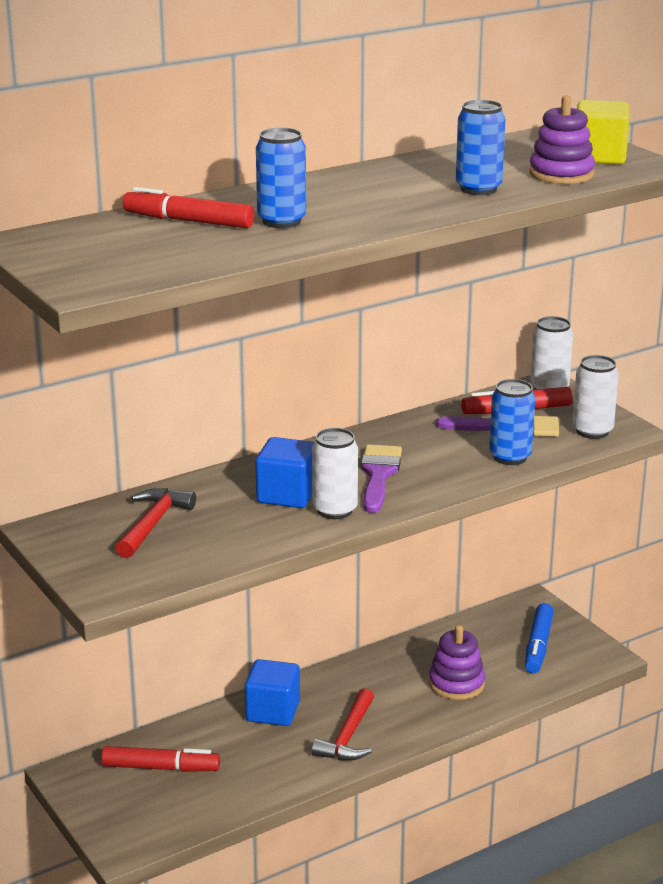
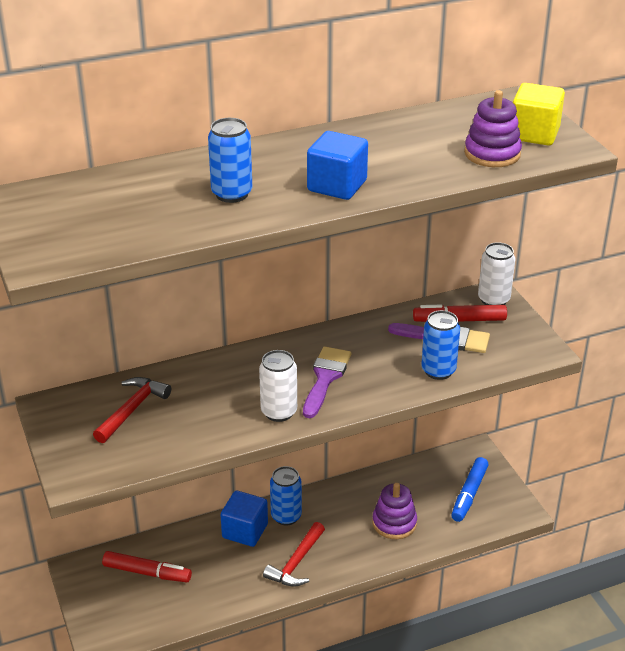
camera: 10 degrees right, 10 degrees up
red marker [123,187,254,228] -> none
blue cube [255,437,314,508] -> blue cube moved to [307,131,368,200]
blue can [456,100,506,195] -> blue can moved to [270,466,302,526]
white can [572,355,619,439] -> none

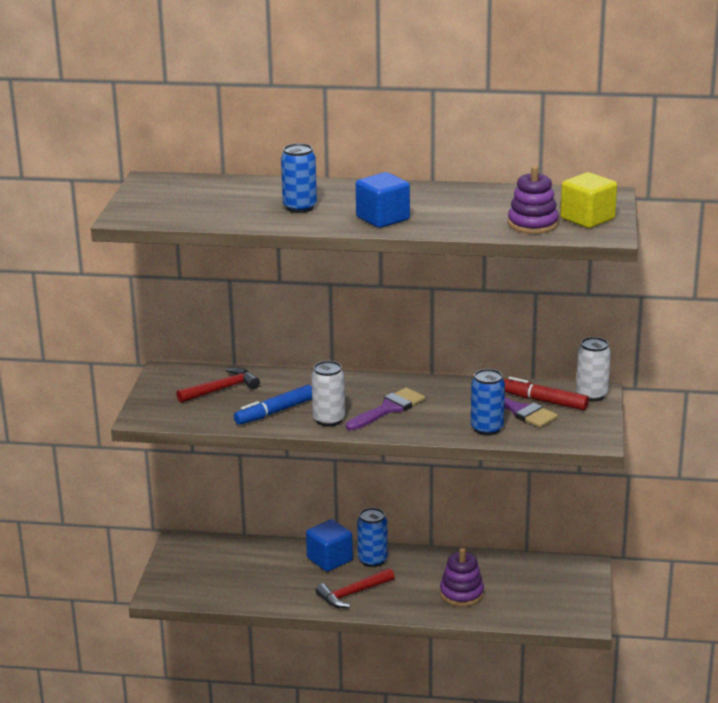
camera: 30 degrees right, 10 degrees down
red marker [102,551,192,582] -> none
blue marker [451,457,489,522] -> blue marker moved to [234,385,312,425]

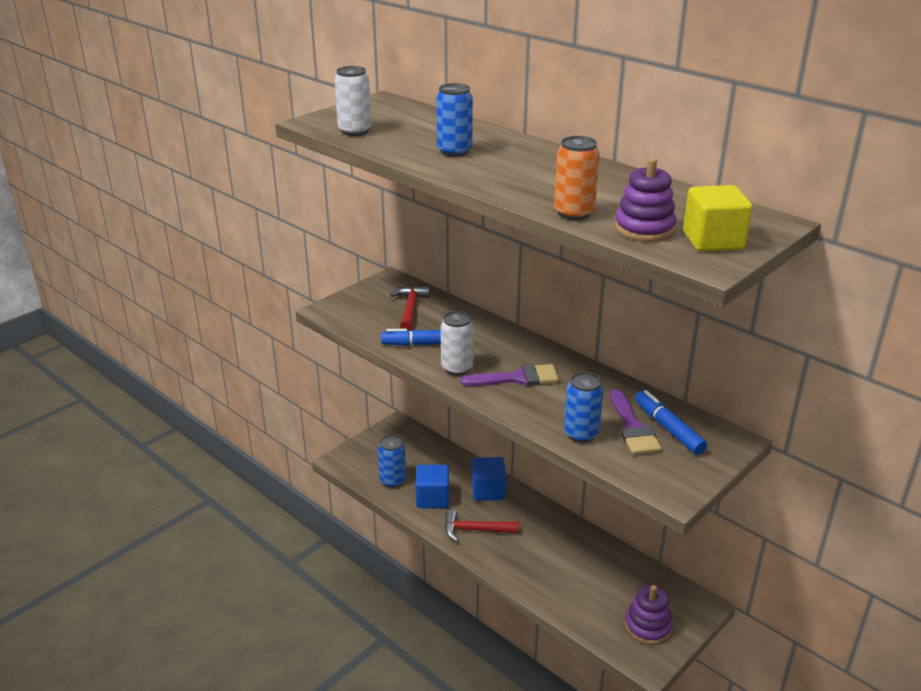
camera: 35 degrees right, 5 degrees up
red hammer [176,367,260,403] -> red hammer turned 90 degrees counterclockwise [390,286,430,331]
blue cube [356,172,410,228] -> blue cube moved to [415,465,449,508]
blue can [357,508,388,567] -> blue can moved to [378,435,406,488]
purple stacking toy [440,548,484,607] -> purple stacking toy moved to [625,585,673,645]
red marker [504,377,589,410] -> blue marker [635,390,707,455]
white can [576,337,611,402] -> white can moved to [334,66,371,136]
none -> orange can [554,136,600,220]

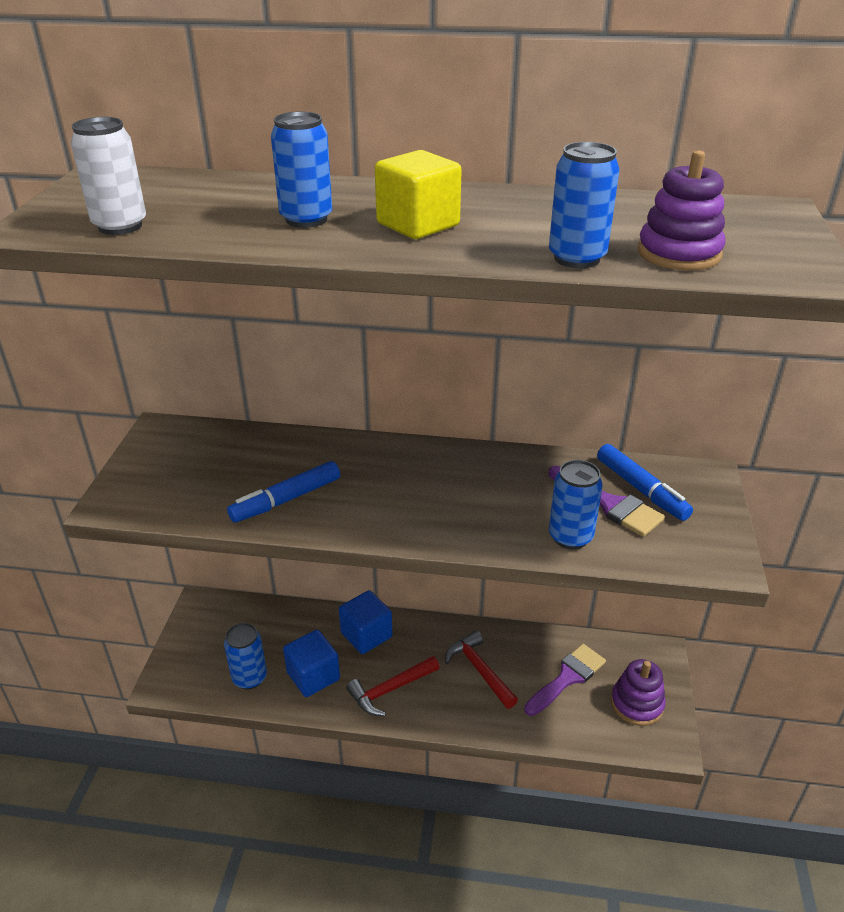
camera: 35 degrees left, 5 degrees up
red hammer [390,286,430,331] -> red hammer moved to [445,631,518,709]
white can [441,311,474,376] -> none
purple brush [461,364,559,386] -> purple brush moved to [524,644,606,716]
orange can [554,136,600,220] -> blue can [549,142,620,268]
blue marker [635,390,707,455] -> blue marker turned 150 degrees counterclockwise [597,444,693,521]
yellow cube [683,185,752,252] -> yellow cube moved to [375,150,462,239]

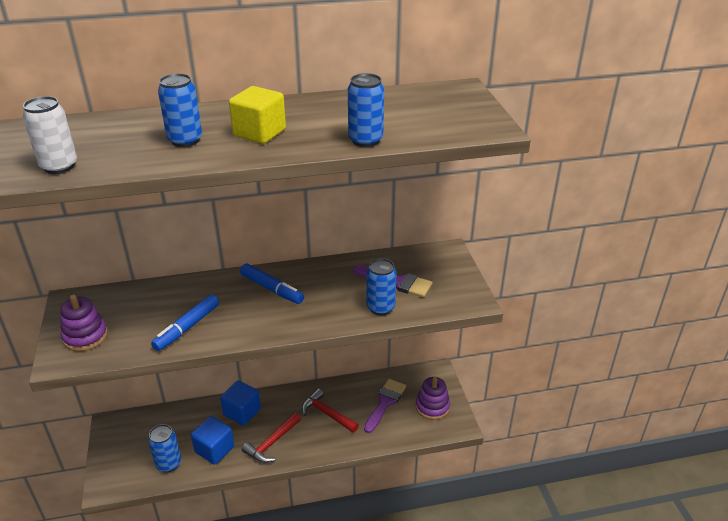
camera: 20 degrees left, 0 degrees up
blue marker [597,444,693,521] -> blue marker moved to [240,264,304,304]
purple stacking toy [638,150,725,271] -> purple stacking toy moved to [60,295,108,351]

